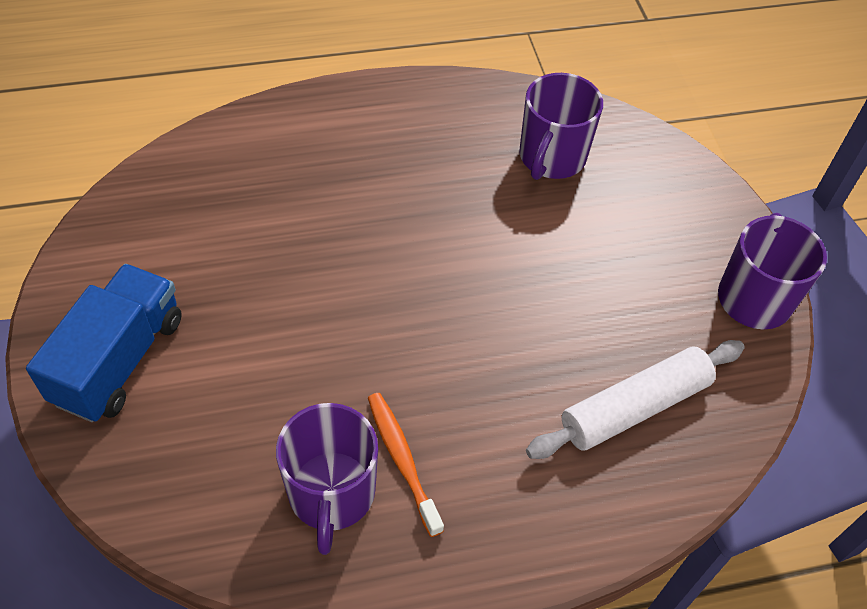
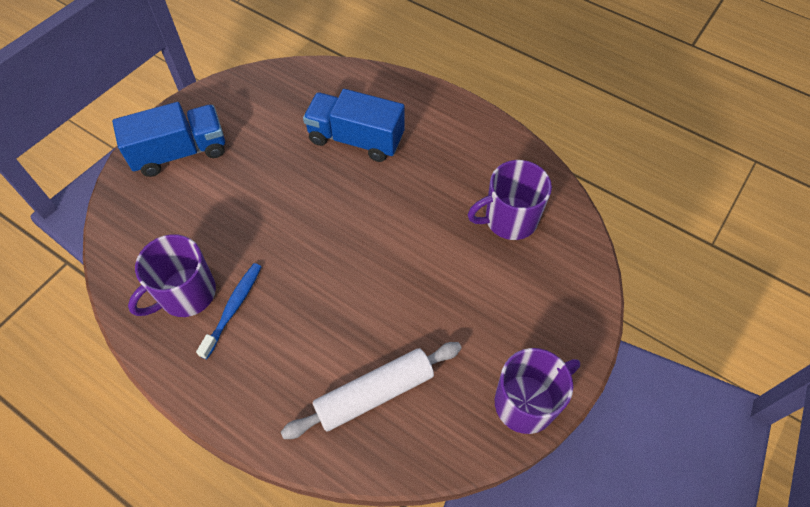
camera: 50 degrees right, 5 degrees up
orange toothbrush [368,393,444,537] -> blue toothbrush [196,263,261,359]
white rolling pin [526,340,745,459] -> white rolling pin turned 45 degrees counterclockwise [281,342,462,439]
none -> blue truck [303,89,404,162]

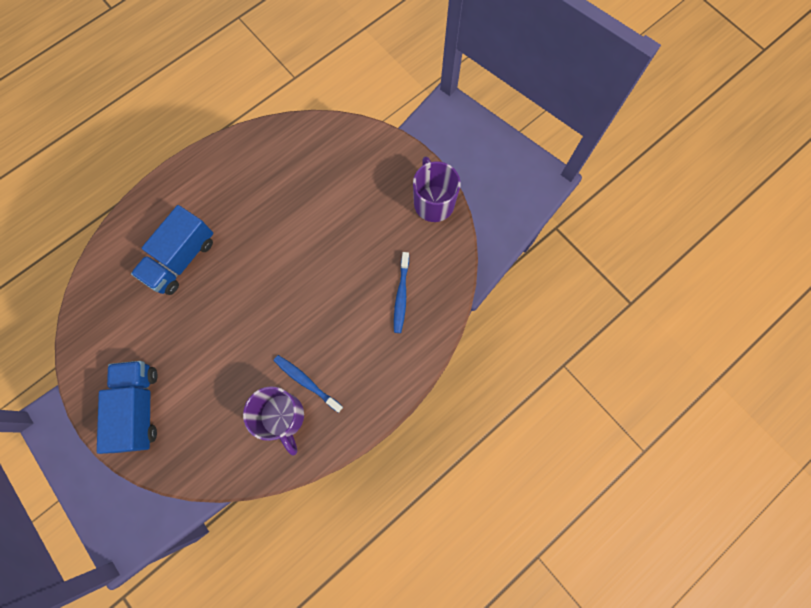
camera: 75 degrees left, 15 degrees up
white rolling pin [281,342,462,439] -> blue toothbrush [394,252,409,333]
purple mug [468,160,552,240] -> none

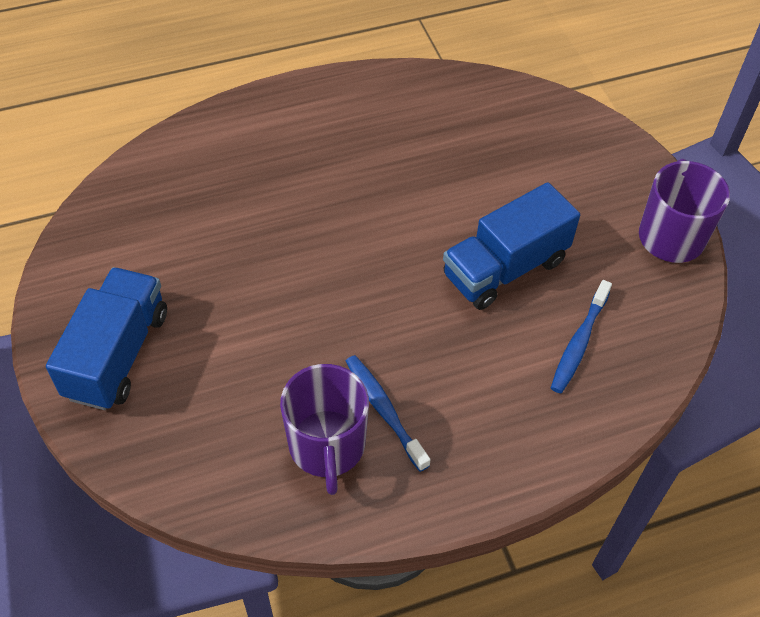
camera: 20 degrees right, 20 degrees down
blue truck [131,205,213,295] -> blue truck moved to [443,182,580,310]

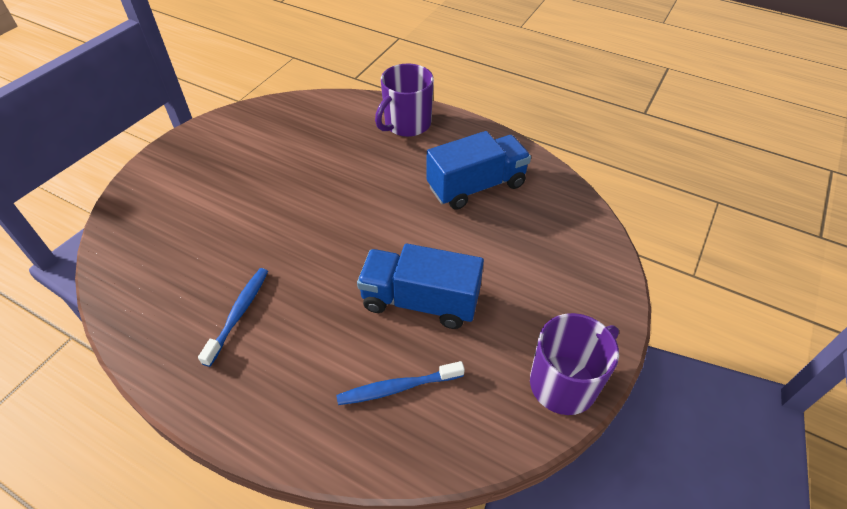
camera: 50 degrees right, 5 degrees down
blue truck [46,267,167,410] -> blue truck moved to [426,131,531,210]
purple mug [280,364,369,495] -> purple mug moved to [375,64,434,137]

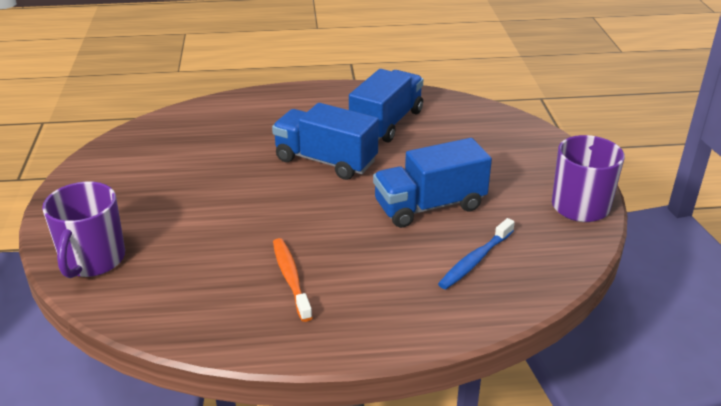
camera: 35 degrees left, 15 degrees down
blue toothbrush [198,268,268,367] -> orange toothbrush [273,238,312,322]
purple mug [375,64,434,137] -> purple mug moved to [42,182,125,278]
none -> blue truck [272,103,379,180]

